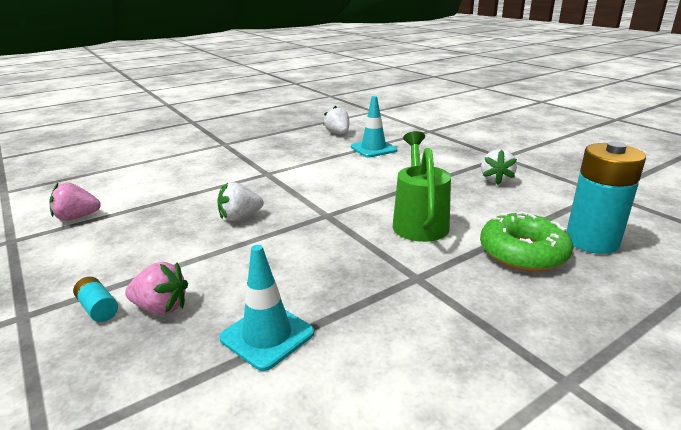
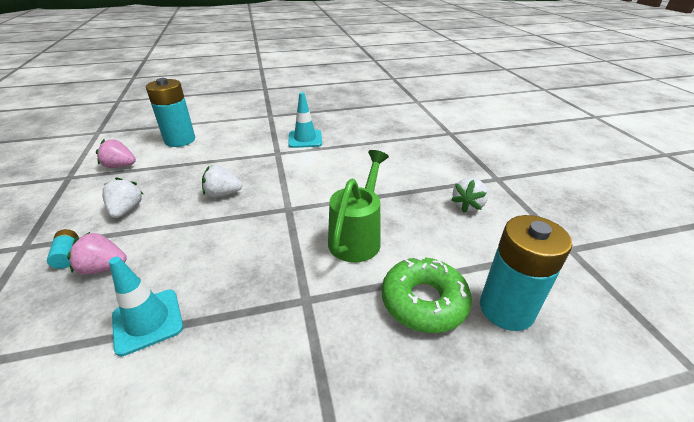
camera: 20 degrees right, 10 degrees up
pink strawberry [125,262,188,315] -> pink strawberry turned 150 degrees clockwise [67,232,127,275]
white strawberry [323,106,349,134] -> white strawberry moved to [102,177,143,218]
turquoise traffic cone [351,96,397,157] -> turquoise traffic cone moved to [288,92,322,148]
none -> turquoise battery [146,78,195,147]

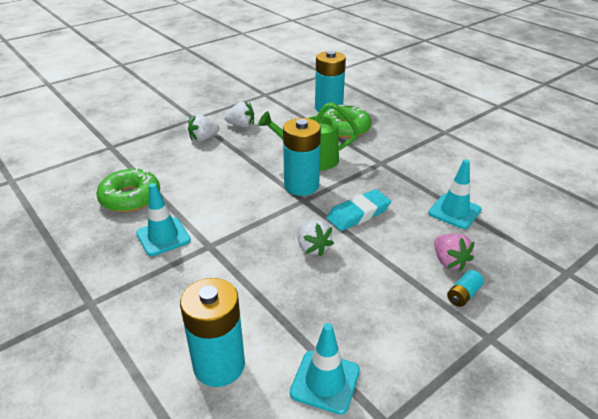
camera: 115 degrees left, 0 degrees up
pink strawberry [96,139,136,168] -> turquoise traffic cone [290,323,360,415]
white strawberry [102,177,143,218] -> white strawberry moved to [188,114,220,142]
none -> green donut [96,167,160,212]
none -> turquoise battery [283,118,321,196]
none -> turquoise eraser [327,189,391,231]

